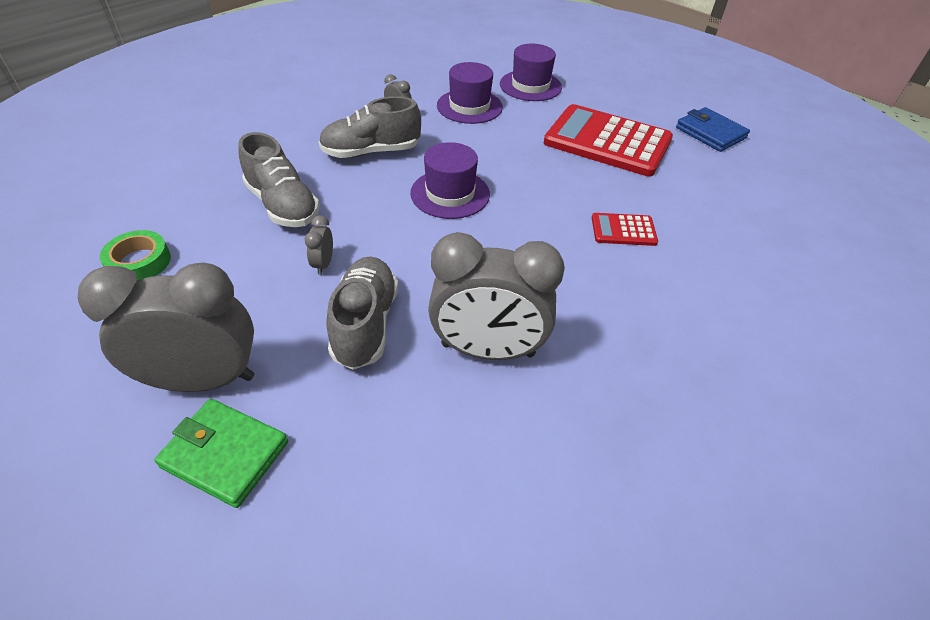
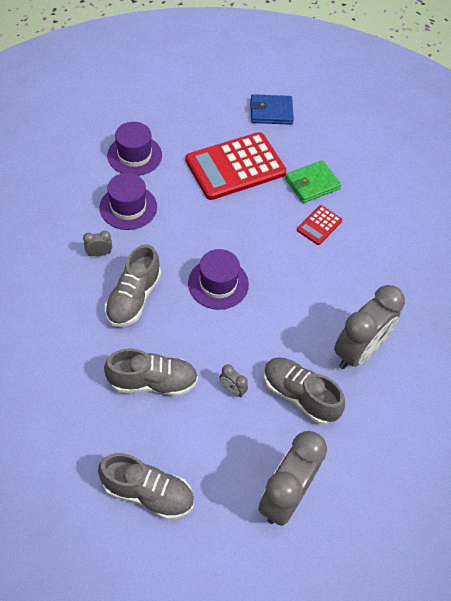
camera: 55 degrees left, 10 degrees up
green tape [100,230,171,281] -> grey shoe [98,453,194,520]
green wallet [154,399,288,508] -> green wallet moved to [285,160,341,203]

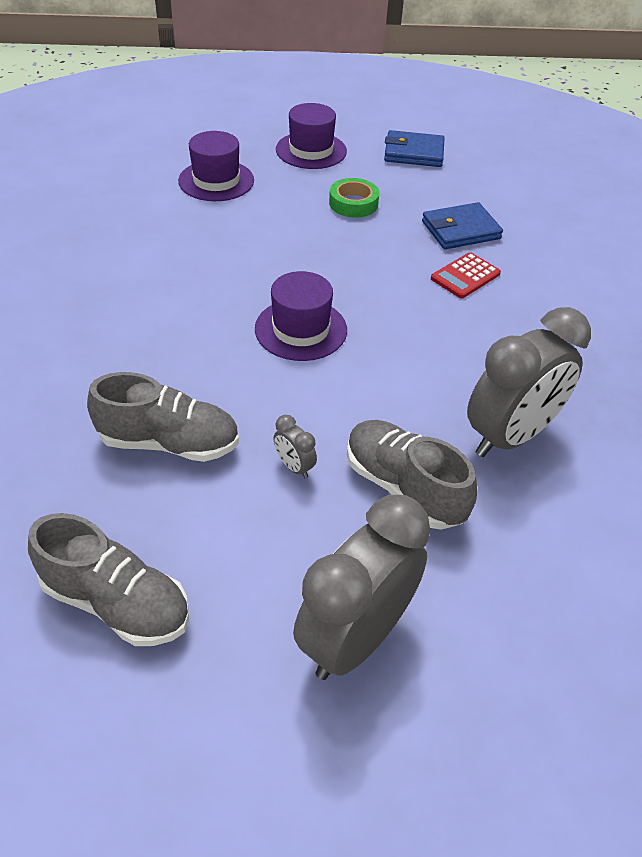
camera: 10 degrees right, 10 degrees down
grey clock [83,231,112,256] -> none
purple hat [100,173,157,230] -> purple hat moved to [276,103,347,169]
grey shoe [105,244,161,327] -> none
red calculator [185,132,286,200] -> green tape [329,178,379,218]
green wallet [285,160,341,203] -> blue wallet [422,202,503,249]

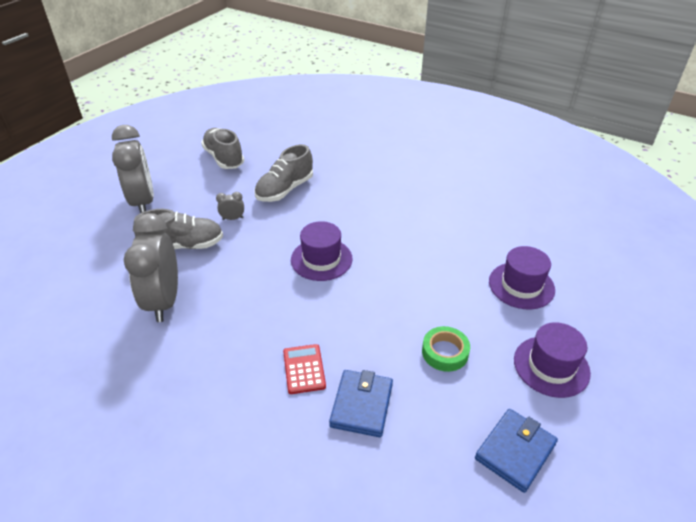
camera: 125 degrees right, 5 degrees down
grey shoe [28,513,189,646] -> grey shoe turned 90 degrees clockwise [201,128,244,169]

